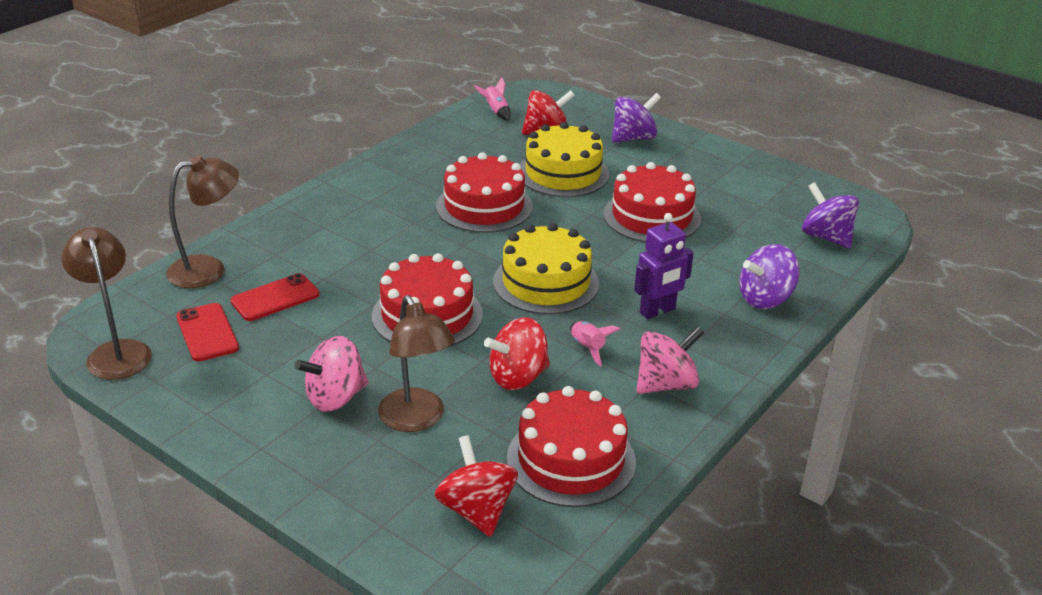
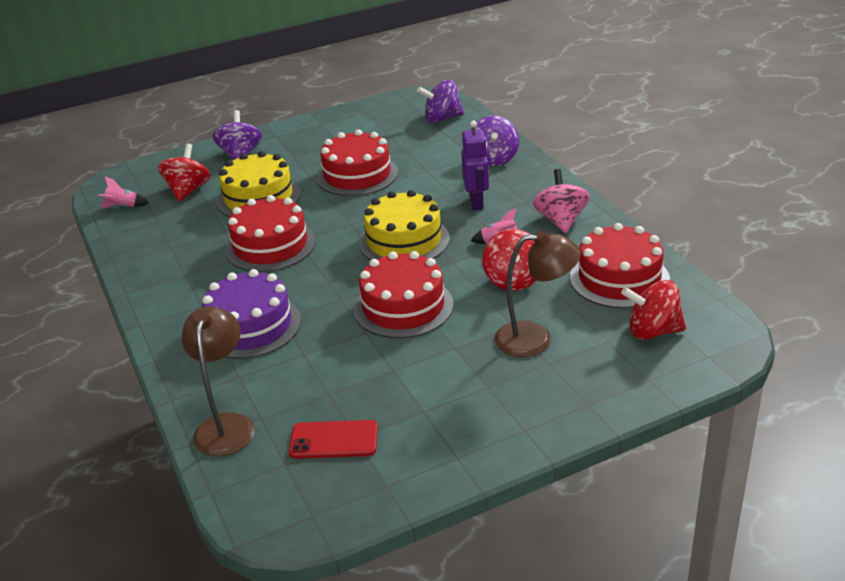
camera: 60 degrees left, 0 degrees up
brown lamp [61,227,152,380] -> none
red phone [231,273,319,321] -> none
pink spinning top [294,336,369,412] -> none
none -> purple cake [202,269,301,359]

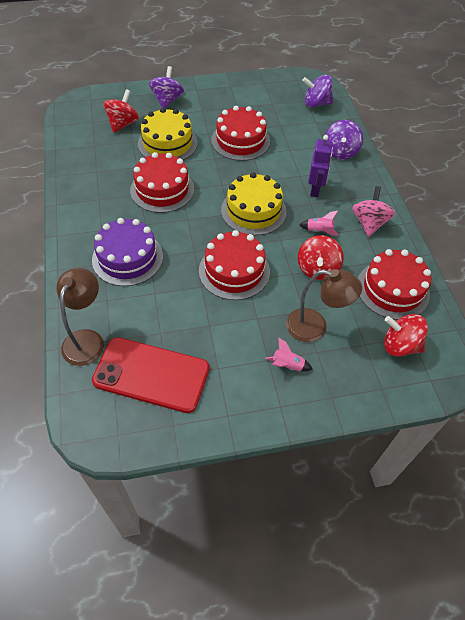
camera: 10 degrees right, 20 degrees up
pink rocket [98,177,149,208] -> pink rocket moved to [265,338,313,372]
red phone [289,420,378,459] -> red phone [92,337,209,413], size x1.80

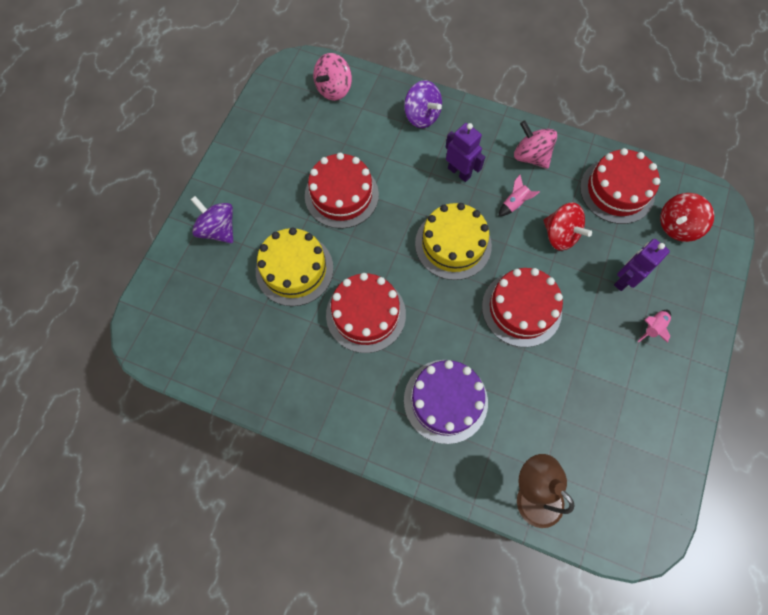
camera: 55 degrees left, 15 degrees up
red phone [92,337,209,413] -> none
red spinning top [103,89,139,133] -> none
brown lamp [286,269,362,342] -> purple robot [614,239,670,291]
purple spinning top [302,75,334,107] -> pink spinning top [313,53,352,101]

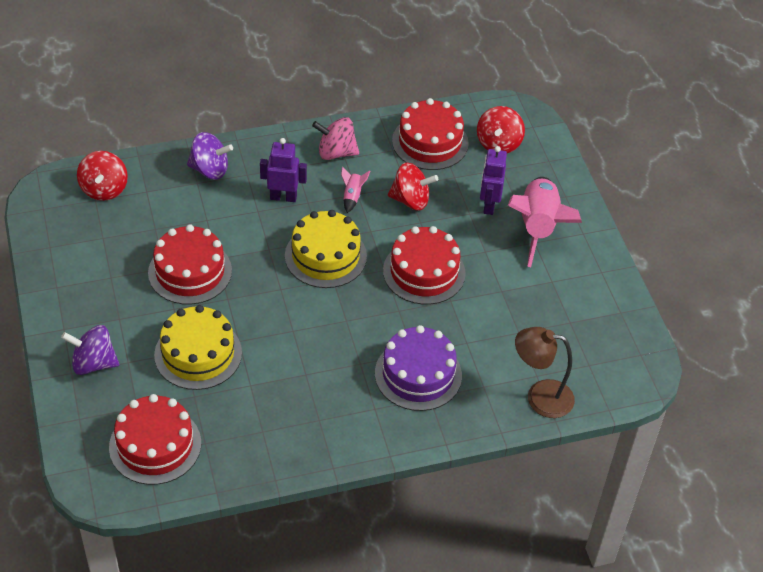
camera: 40 degrees left, 20 degrees down
pink spinning top [313,53,352,101] -> red spinning top [77,151,128,201]
red cake [326,273,406,353] -> red cake moved to [109,394,201,485]
pink rocket [638,310,671,343] -> pink rocket [508,177,582,267], size x2.44

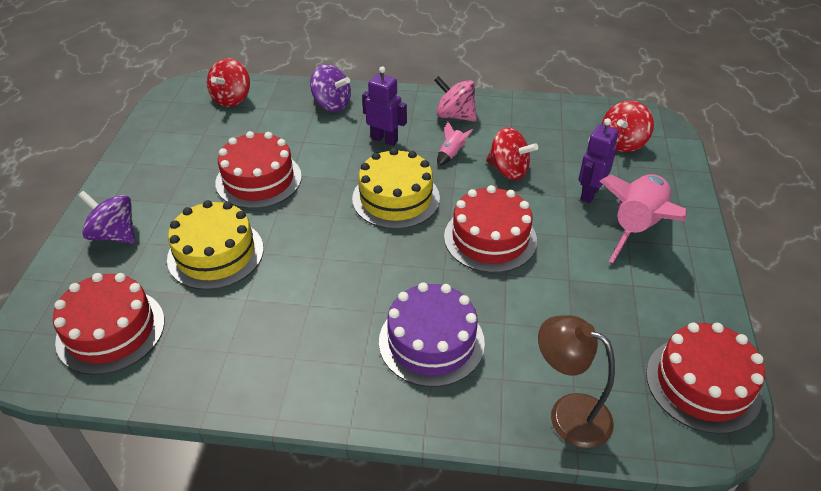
camera: 25 degrees right, 5 degrees down
red cake [392,98,469,170] -> red cake moved to [646,322,765,434]

